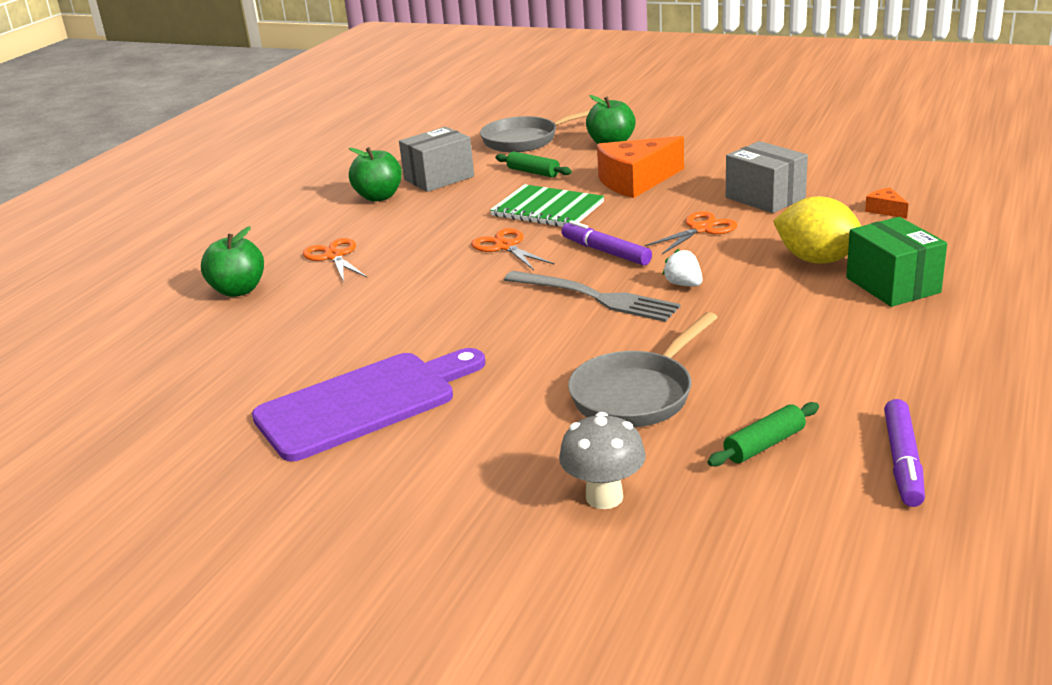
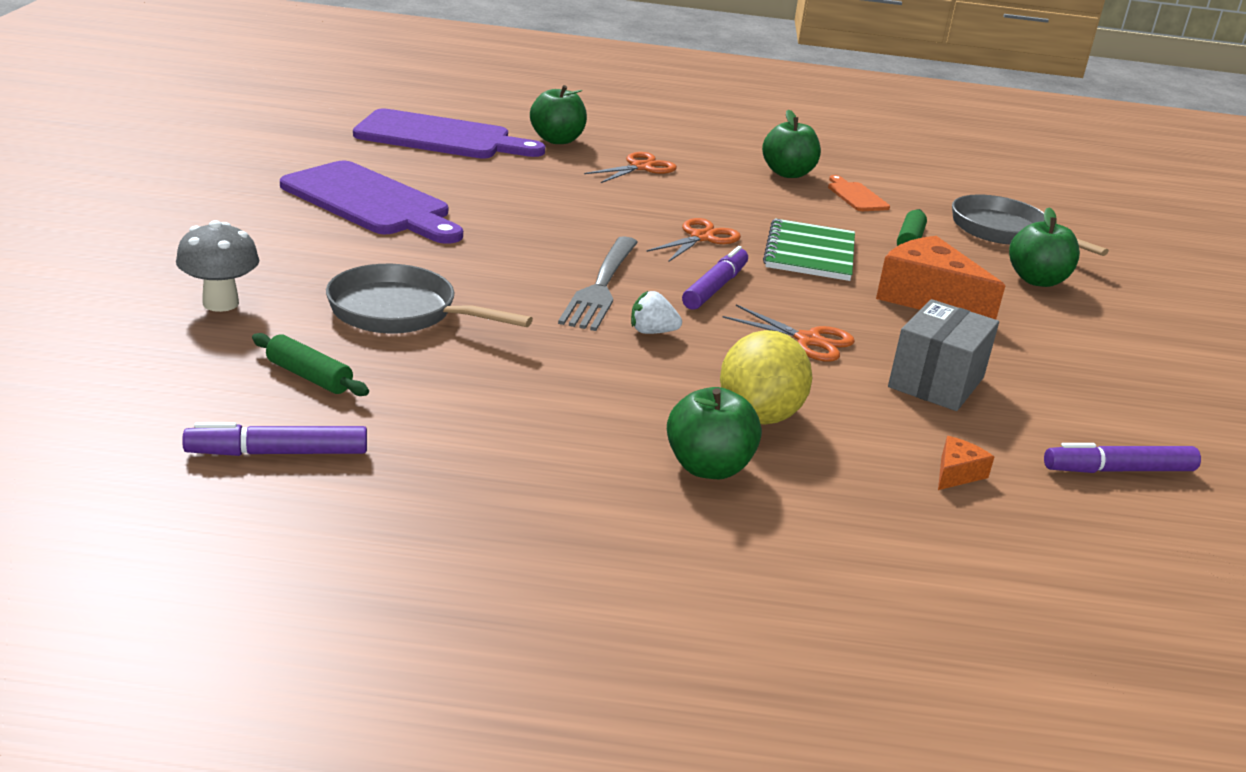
camera: 65 degrees right, 0 degrees up
grey box [399,127,474,192] -> orange cutting board [828,175,890,211]
white strawberry [662,249,702,286] -> white strawberry turned 120 degrees counterclockwise [631,291,682,334]
green box [846,217,947,307] -> green apple [667,387,762,479]
none -> purple cutting board [353,108,545,159]
none -> purple marker [1044,443,1201,473]

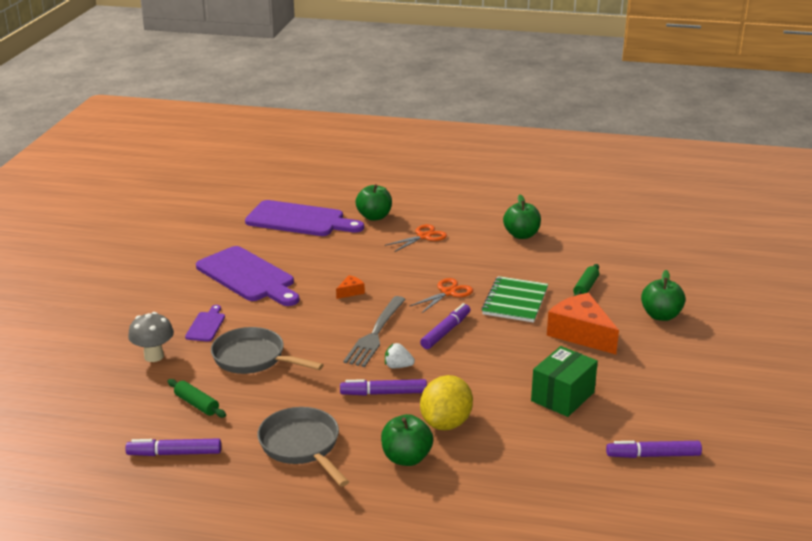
camera: 10 degrees right, 0 degrees up
orange scissors [723,305,855,362] -> none
orange cutting board [828,175,890,211] -> none
grey box [888,299,999,411] -> green box [531,346,598,417]
orange cheese [938,436,994,490] -> orange cheese moved to [336,275,365,299]
grey pan [952,194,1109,256] -> grey pan moved to [258,407,349,487]
none -> purple cutting board [185,305,225,342]
none -> purple marker [340,379,427,396]

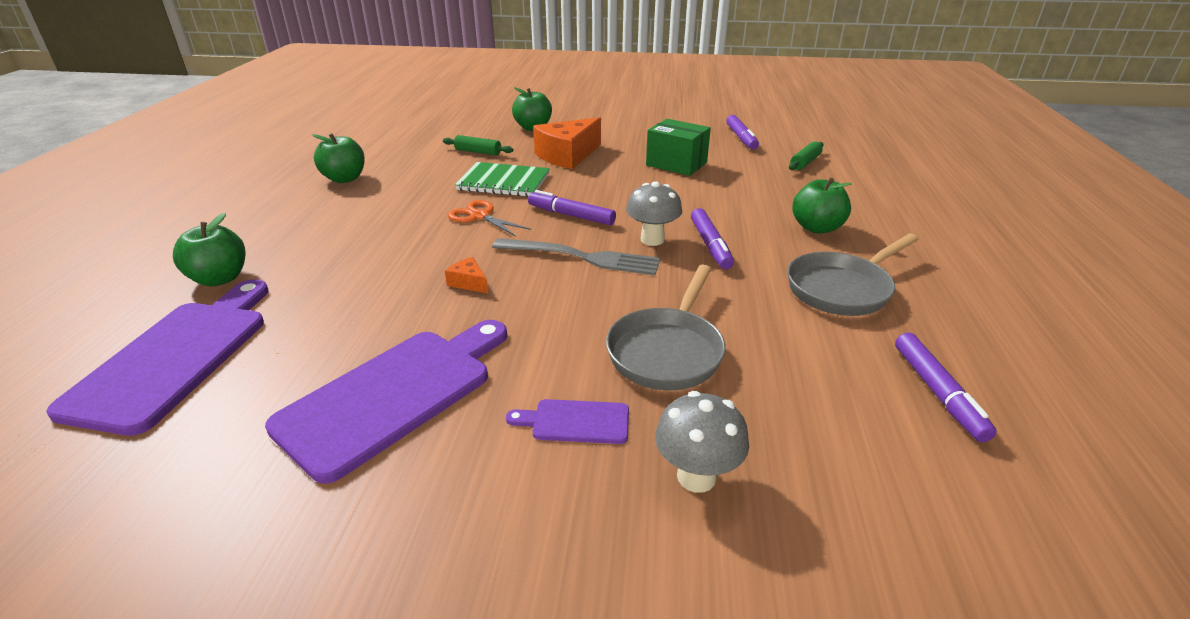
camera: 95 degrees left, 5 degrees up
green rolling pin [168,379,226,418] -> green rolling pin moved to [789,141,823,170]
orange scissors [385,224,447,252] -> none
white strawberry [385,343,415,368] -> grey mushroom [626,181,682,246]
yellow lemon [420,375,473,430] -> none

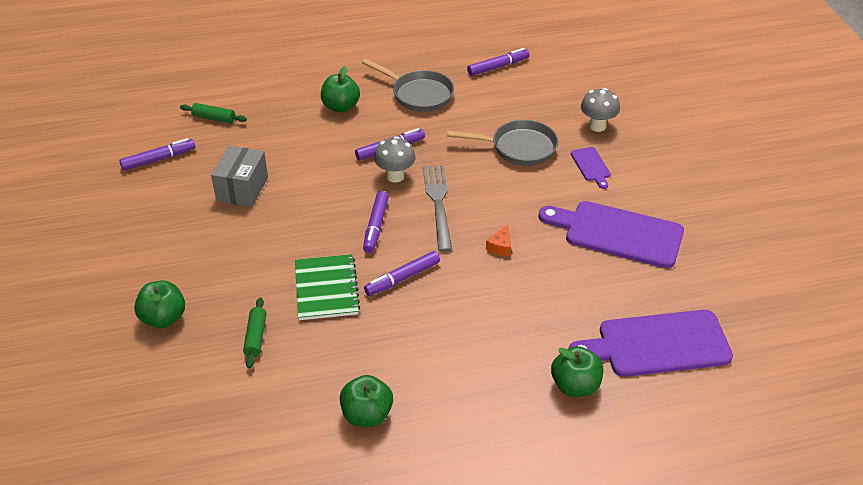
camera: 110 degrees left, 10 degrees up
orange scissors [448,200,531,236] -> purple marker [364,251,440,296]
orange cheese [533,117,601,169] -> none
green box [646,119,711,176] -> grey box [211,146,268,207]

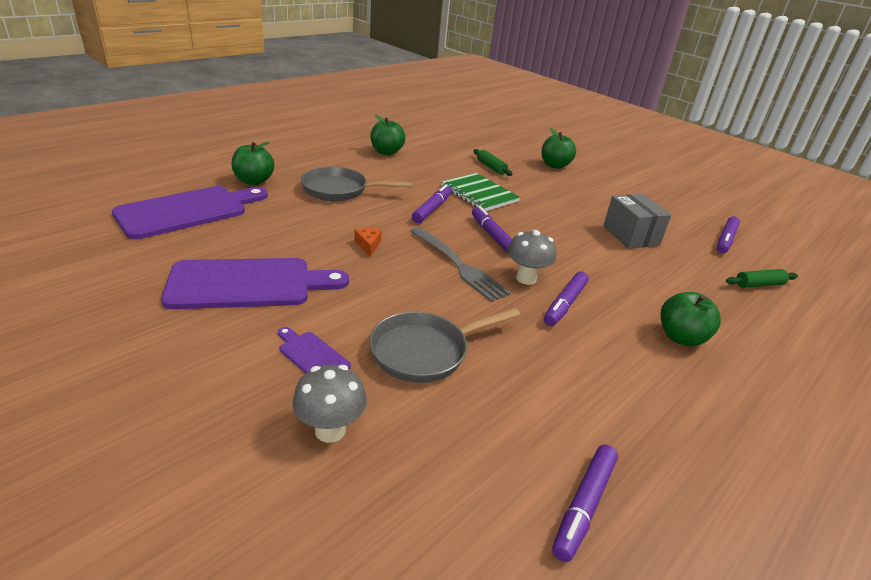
camera: 145 degrees right, 10 degrees down
grey pan [362,59,454,112] -> grey pan moved to [301,166,412,202]

